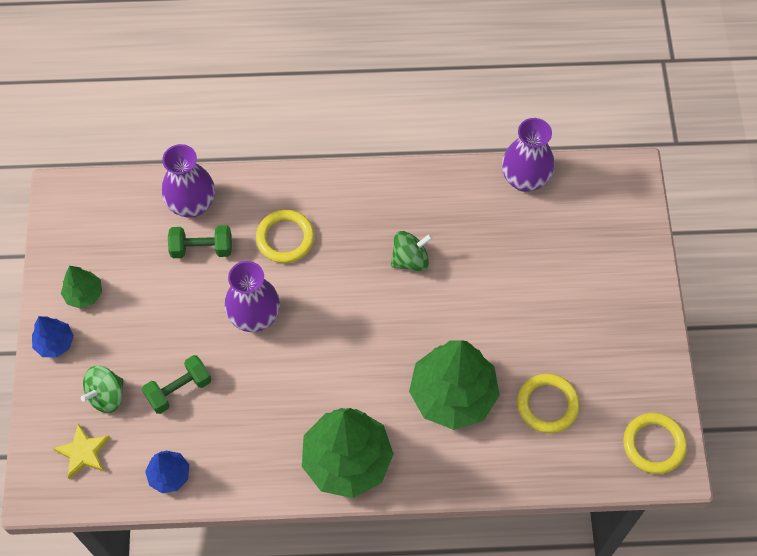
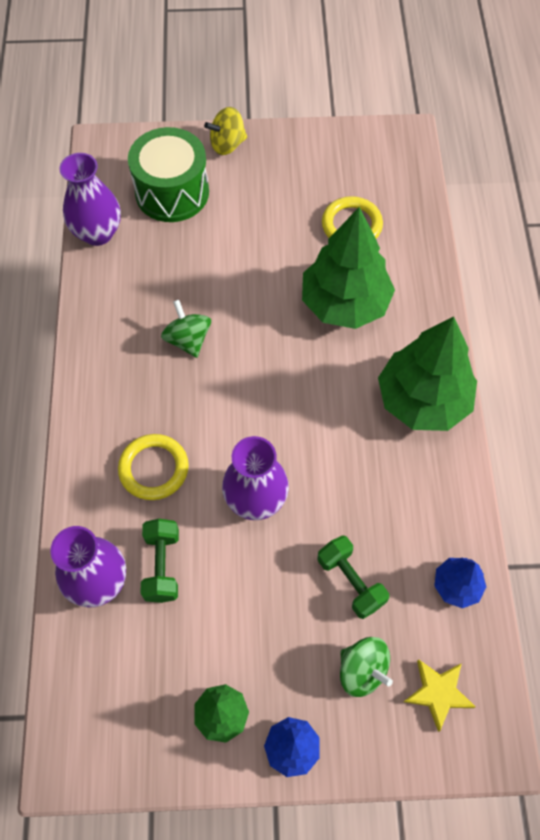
camera: 90 degrees left, 0 degrees up
yellow ring [623,413,687,474] -> none
none -> green drum [128,127,209,222]
none -> yellow spinning top [204,107,247,155]

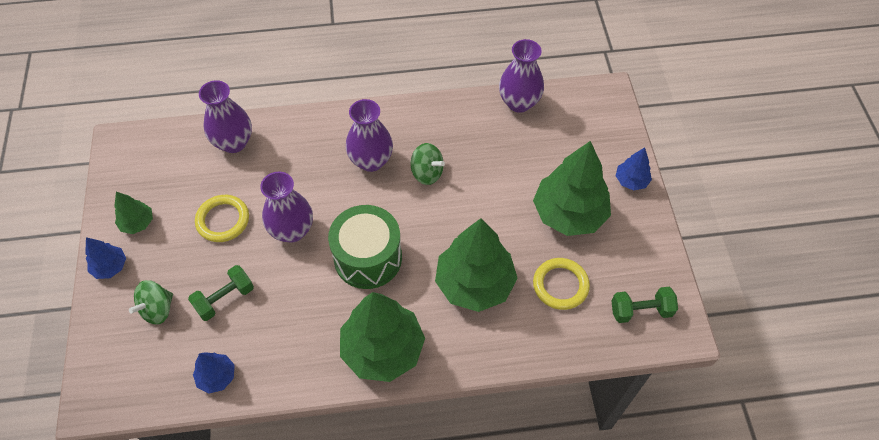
camera: 85 degrees right, 5 degrees down
yellow ring [118,434,189,500] -> yellow ring moved to [195,195,249,242]
green drum [128,127,209,222] -> green drum moved to [328,205,402,289]
green dumbbell [140,519,179,603] -> green dumbbell moved to [611,287,678,323]
green spinning top [161,300,211,358] -> green spinning top turned 60 degrees clockwise [411,143,445,185]
yellow spinning top [204,107,247,155] -> blue tree [616,147,652,191]
yellow star [404,659,475,732] -> none
none -> purple vase [346,99,393,172]
none -> green tree [533,141,611,236]

